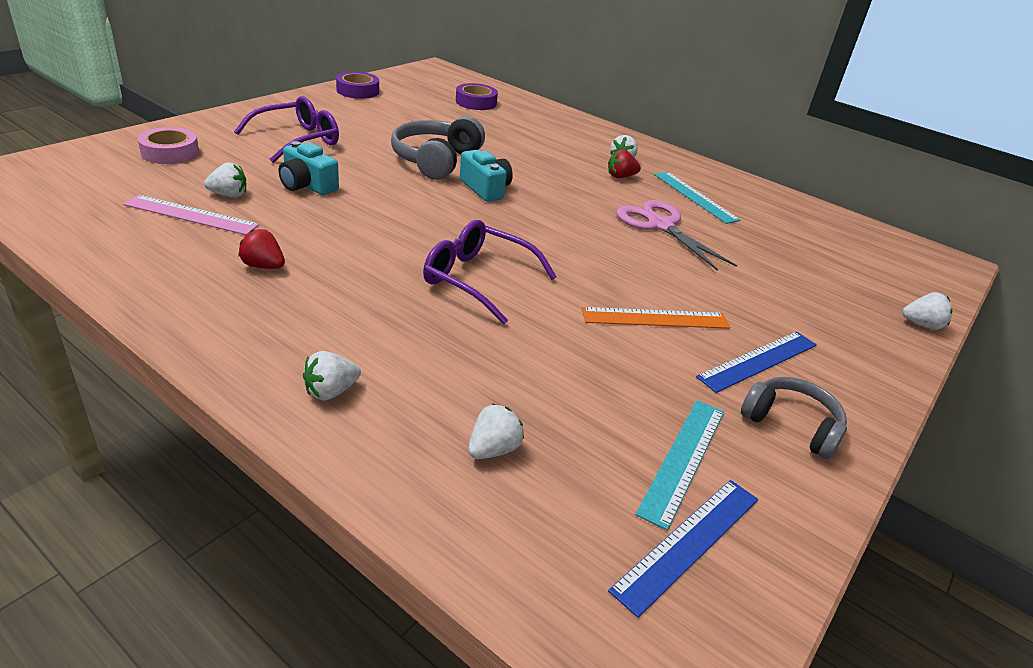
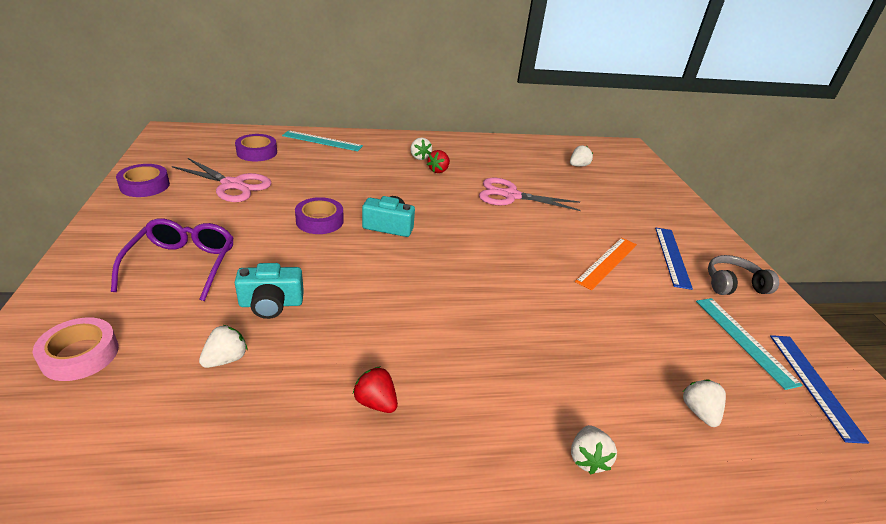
camera: 45 degrees left, 0 degrees up
pink ruler [123,195,259,235] -> none
red strawberry [238,229,285,269] -> red strawberry turned 60 degrees clockwise [353,366,398,413]
grey headphones [391,116,485,180] -> purple tape [295,197,344,234]
purple glasses [423,220,556,324] -> none
turquoise ruler [654,172,741,224] -> turquoise ruler moved to [282,130,363,151]
white strawberry [902,292,952,330] -> white strawberry moved to [570,145,593,167]
none -> pink scissors [172,158,272,202]

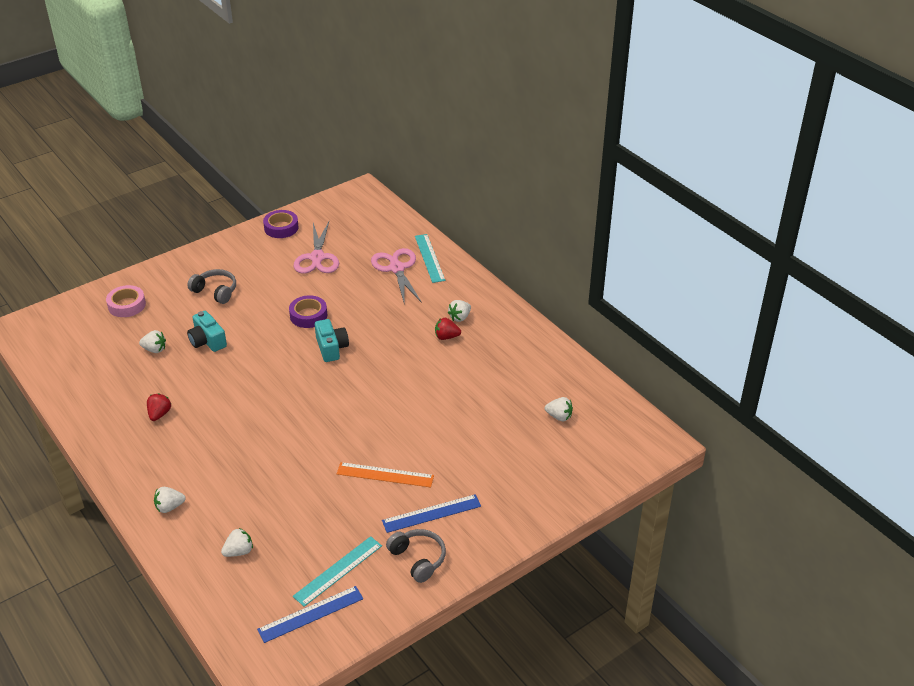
camera: 65 degrees right, 5 degrees up
purple glasses [111,218,234,301] -> grey headphones [188,269,236,304]
purple tape [235,134,277,161] -> none
pink scissors [479,178,581,211] -> pink scissors moved to [371,248,422,305]

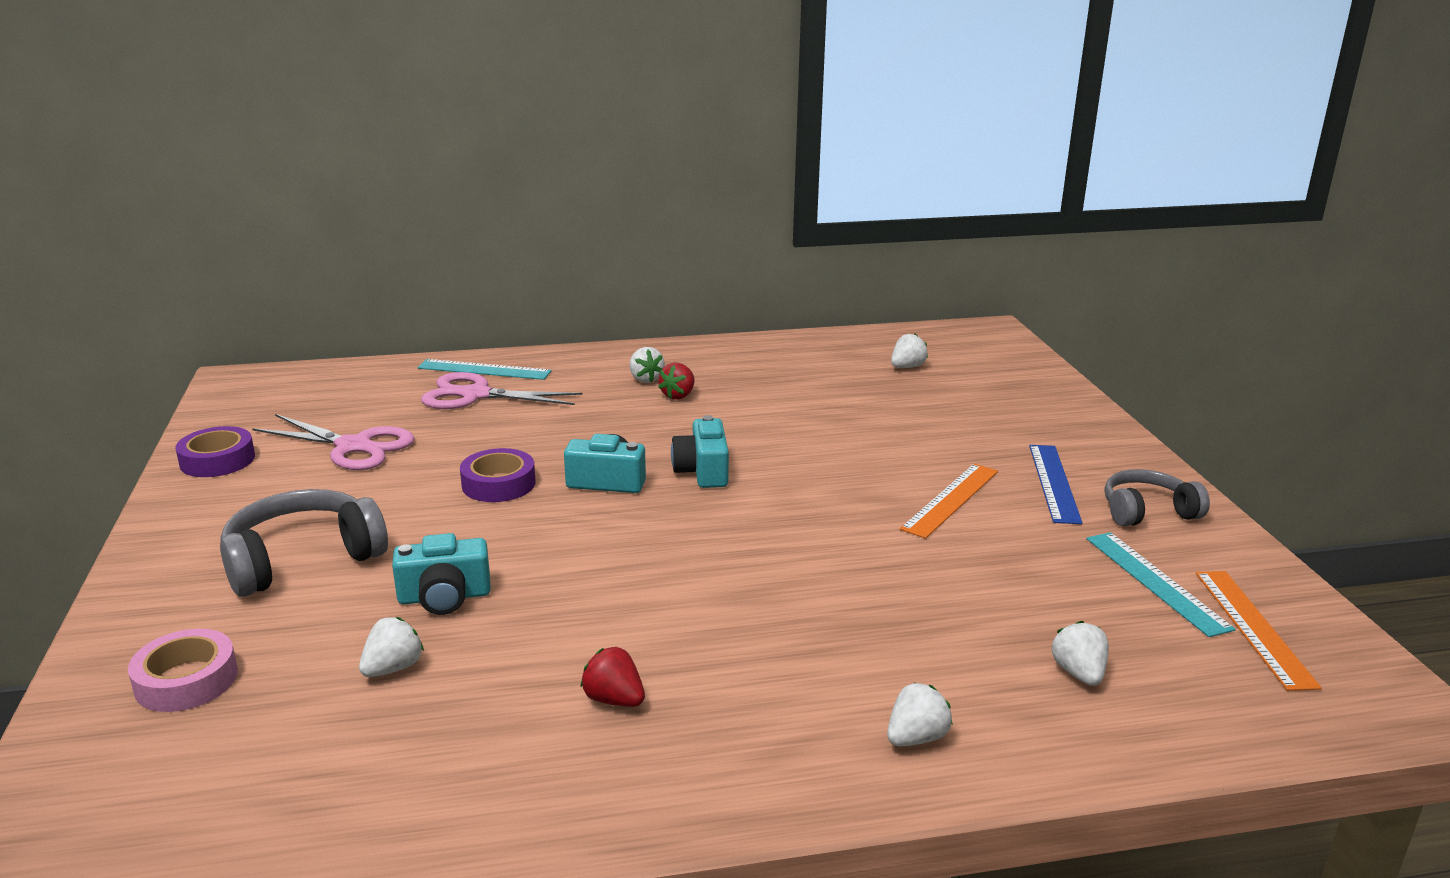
camera: 65 degrees left, 15 degrees down
white strawberry [154,487,186,513] -> white strawberry turned 135 degrees counterclockwise [887,682,953,746]
grey headphones [188,269,236,304] -> grey headphones [220,489,388,597], size x1.51
blue ruler [257,586,363,643] -> orange ruler [1196,571,1322,691]
none -> turquoise camera [671,415,729,488]

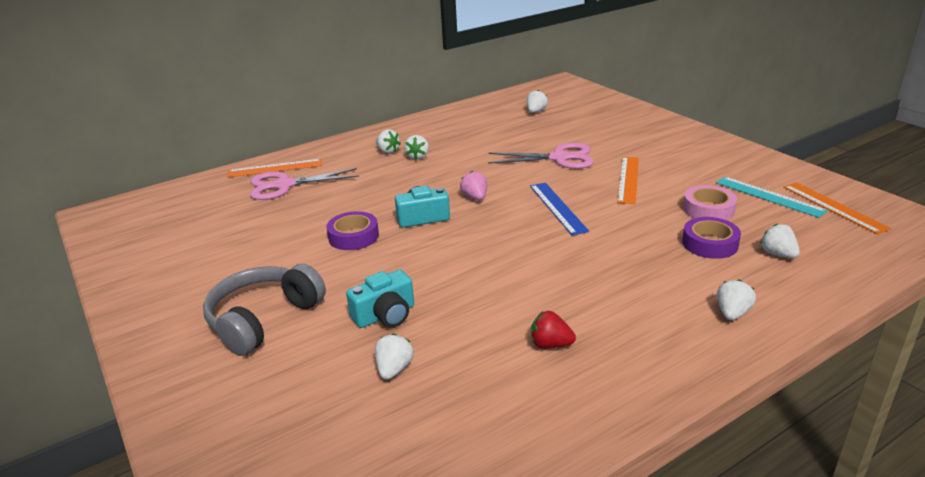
camera: 20 degrees left, 5 degrees up
pink tape [128,629,238,712] -> pink tape moved to [683,185,737,220]
purple tape [175,426,255,477] -> purple tape moved to [682,217,741,259]
pink scissors [252,414,415,470] -> pink scissors moved to [488,143,594,169]
turquoise ruler [417,359,552,380] -> orange ruler [227,159,322,178]
red strawberry [658,363,695,400] -> white strawberry [404,135,429,160]
turquoise camera [671,415,729,488] -> pink strawberry [460,171,487,200]
blue ruler [1029,445,1083,524] -> blue ruler moved to [530,183,589,235]
grey headphones [1105,469,1210,527] -> none

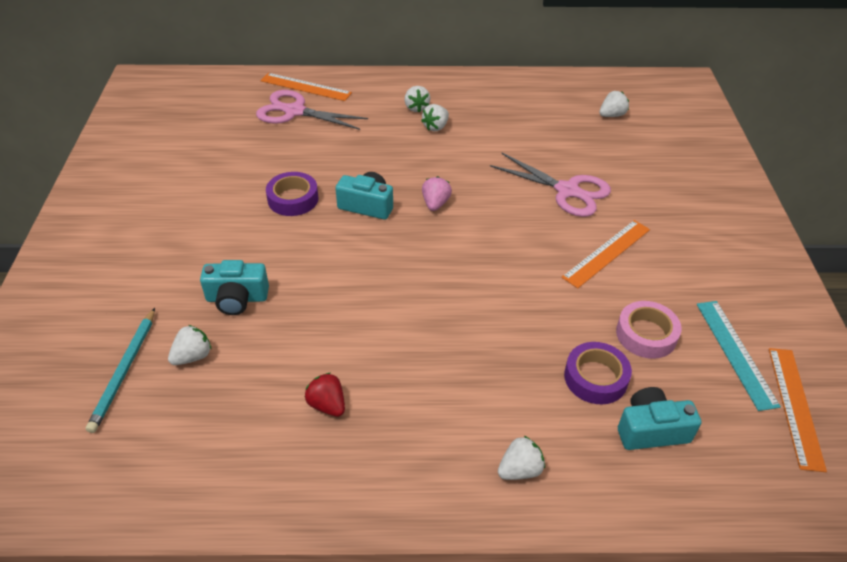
camera: 30 degrees right, 15 degrees up
grey headphones [203,264,326,356] -> none
blue ruler [530,183,589,235] -> none
white strawberry [760,224,800,258] -> turquoise camera [618,387,701,450]
none -> turquoise pencil [86,308,155,433]

